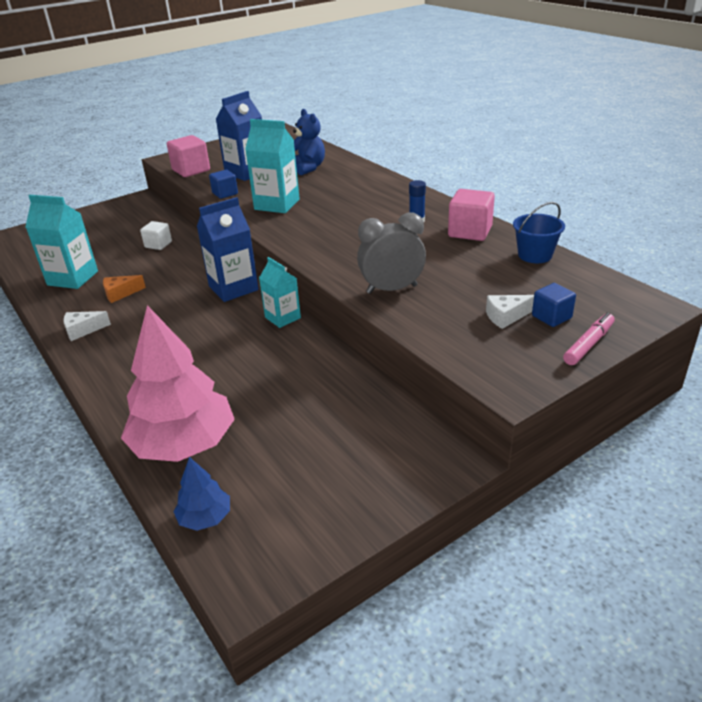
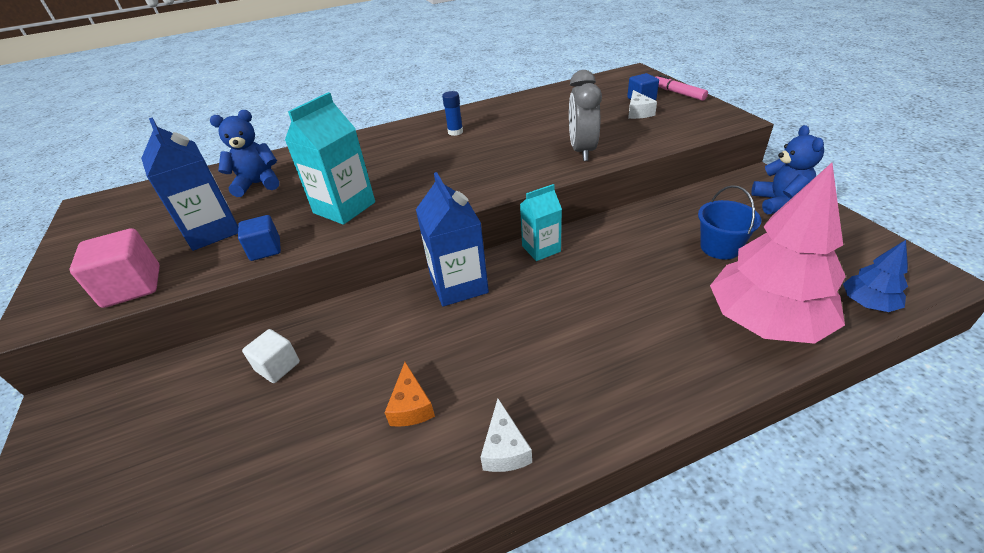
camera: 75 degrees left, 5 degrees up
turquoise carton [25,195,98,289] -> none
pink cube [448,189,495,241] -> none
blue bucket [513,202,565,263] -> blue bucket moved to [698,185,761,259]
none -> blue teddy bear [751,125,824,214]

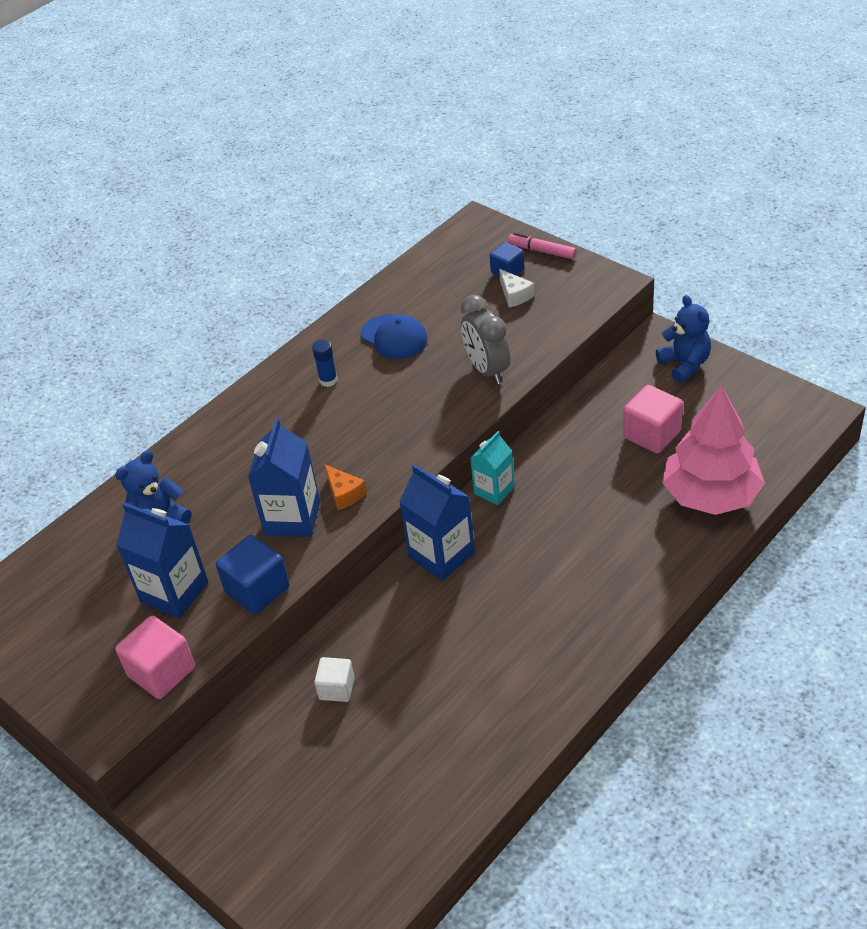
camera: 25 degrees left, 5 degrees up
blue cube [238,215,281,261] -> blue cube [216,535,289,614], size x1.58
turquoise carton [285,92,375,225] -> blue carton [248,418,320,537]
orange cheese [384,362,435,427] -> orange cheese moved to [324,464,367,510]
white cheese [480,399,532,472] -> none
blue bucket [698,185,761,259] -> pink cube [623,385,683,454]
blue tree [843,240,908,312] -> none
none -> blue cap [361,314,428,359]

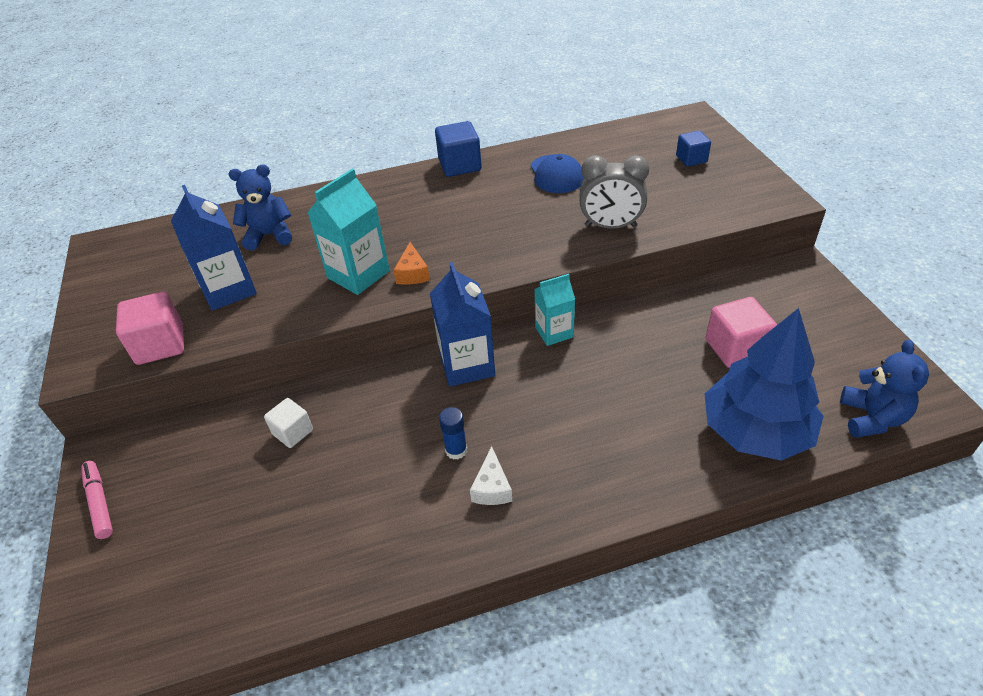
camera: 30 degrees right, 0 degrees up
blue cube [216,535,289,614] -> blue cube moved to [435,121,482,177]
blue carton [248,418,320,537] -> turquoise carton [307,169,390,295]
blue glue stick [312,340,338,387] -> blue glue stick moved to [439,407,467,460]
grey clock [461,295,510,384] -> grey clock turned 90 degrees counterclockwise [580,155,649,229]
white cheese [499,269,535,307] -> white cheese moved to [470,446,512,505]
pink marker [508,233,577,259] -> pink marker moved to [81,461,113,539]
blue teddy bear [656,295,711,383] -> blue teddy bear moved to [840,340,929,438]
pink tree [662,386,765,515] -> blue tree [705,308,823,461]

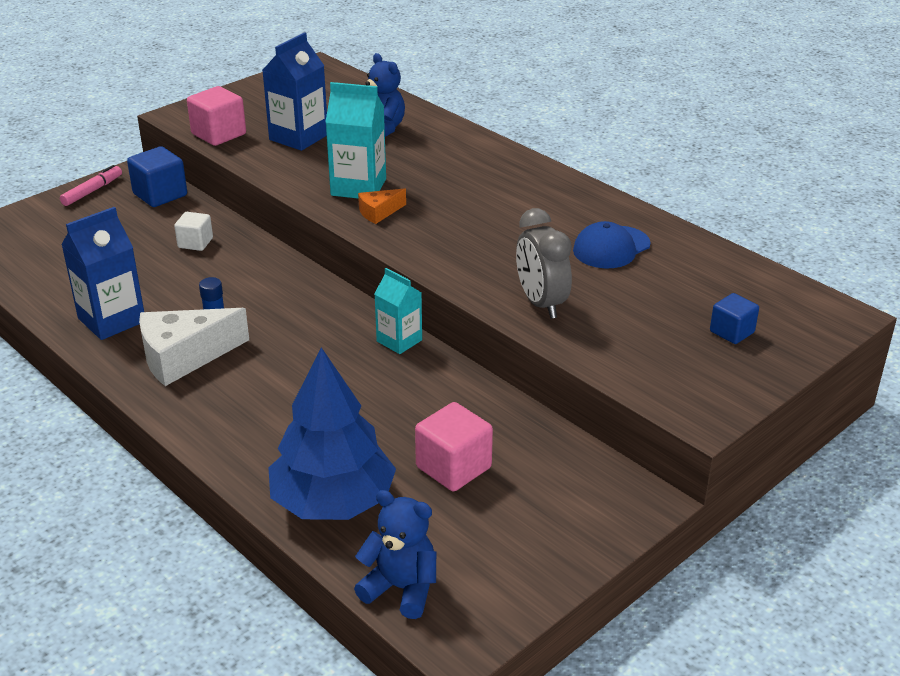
camera: 60 degrees right, 10 degrees down
blue carton [430,262,495,387] -> blue carton moved to [61,207,144,340]
blue cube [435,121,482,177] -> blue cube moved to [127,146,187,207]
white cheese [470,446,512,505] -> white cheese [139,308,249,386], size x1.97
blue teddy bear [840,340,929,438] -> blue teddy bear turned 135 degrees counterclockwise [354,490,436,619]

